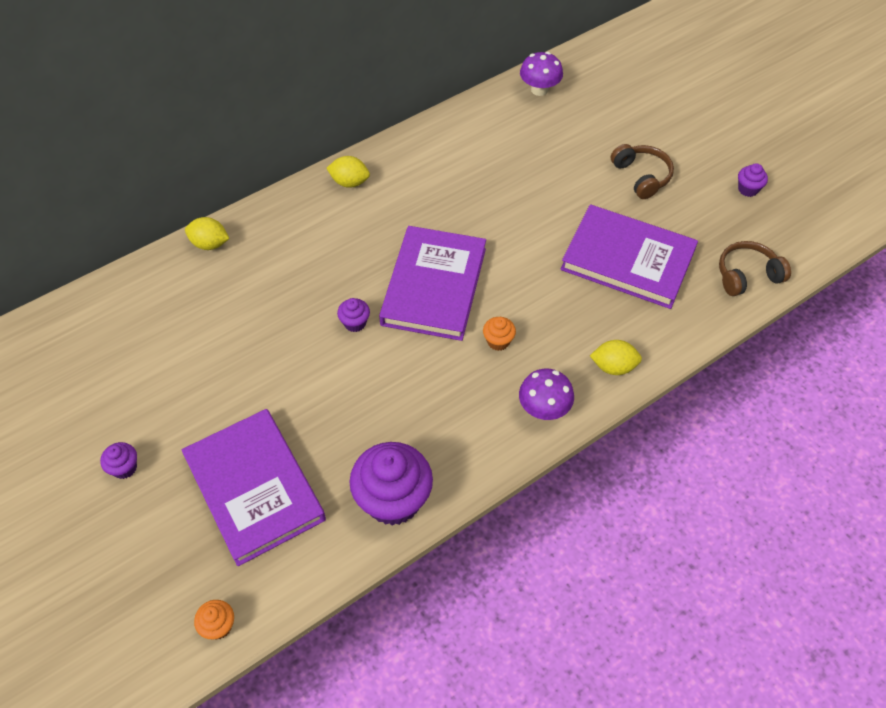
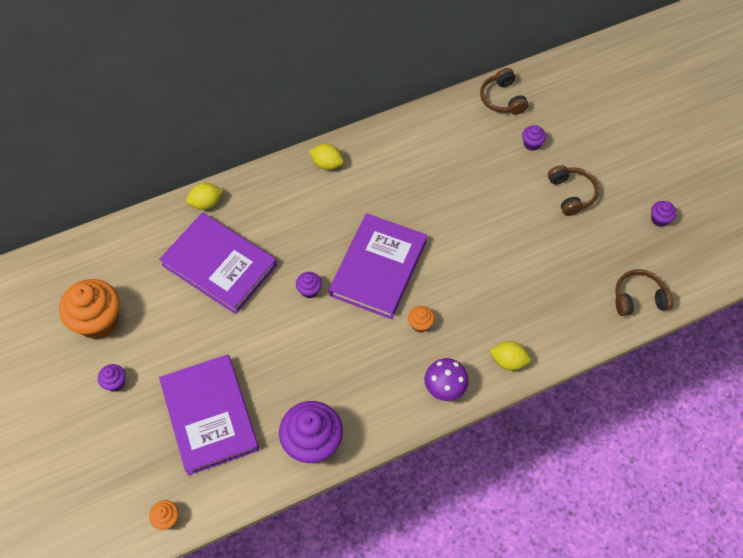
camera: 10 degrees right, 5 degrees up
yellow lemon [185,217,229,250] -> yellow lemon turned 45 degrees counterclockwise [186,183,223,210]
purple mushroom [520,52,563,96] -> brown headphones [480,68,529,115]
purple book [561,204,698,309] -> purple book moved to [159,213,277,314]
none -> orange cupcake [59,279,120,339]
none -> purple cupcake [522,125,546,151]

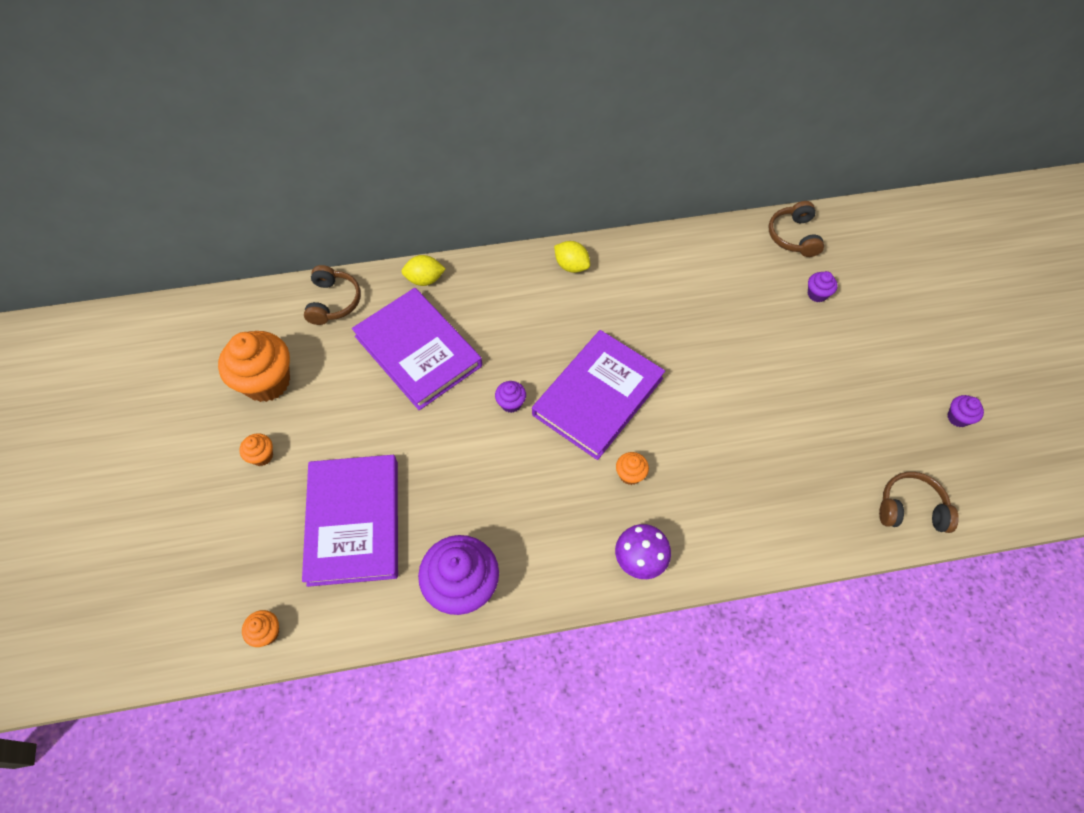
camera: 15 degrees right, 0 degrees up
purple cupcake [98,364,126,392] -> orange cupcake [239,433,273,466]
yellow lemon [490,341,531,370] -> none
brown headphones [548,165,599,216] -> brown headphones moved to [304,265,361,325]

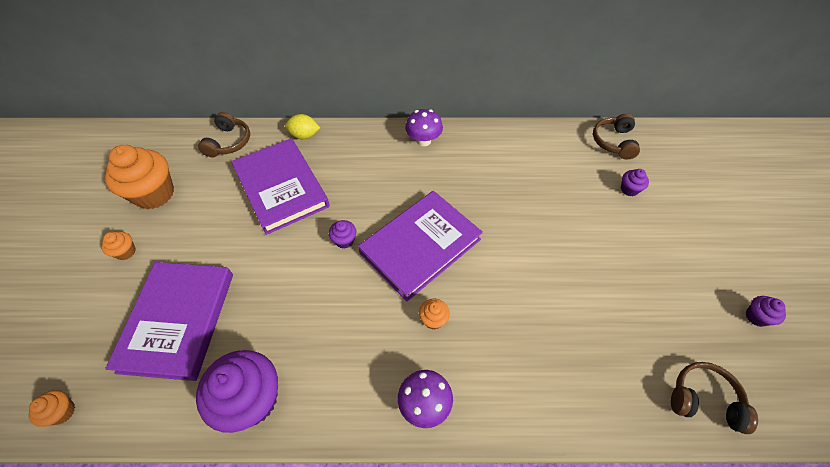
camera: 10 degrees right, 5 degrees down
yellow lemon [554,241,590,273] -> purple mushroom [405,109,443,146]

